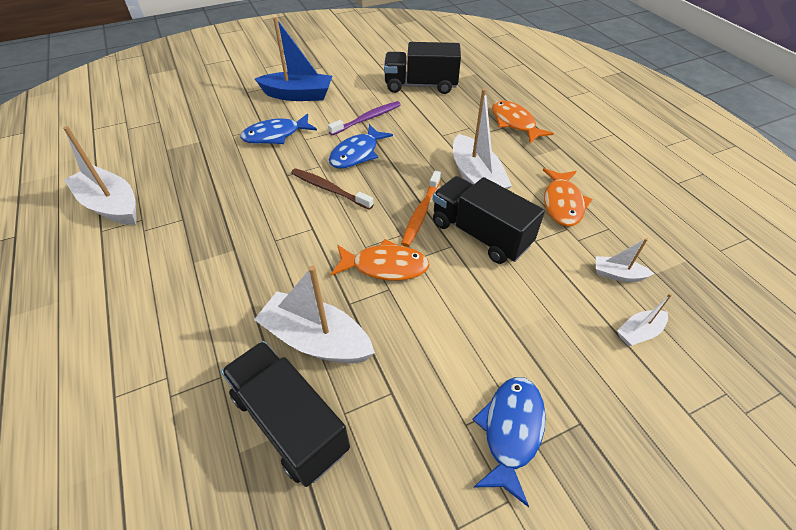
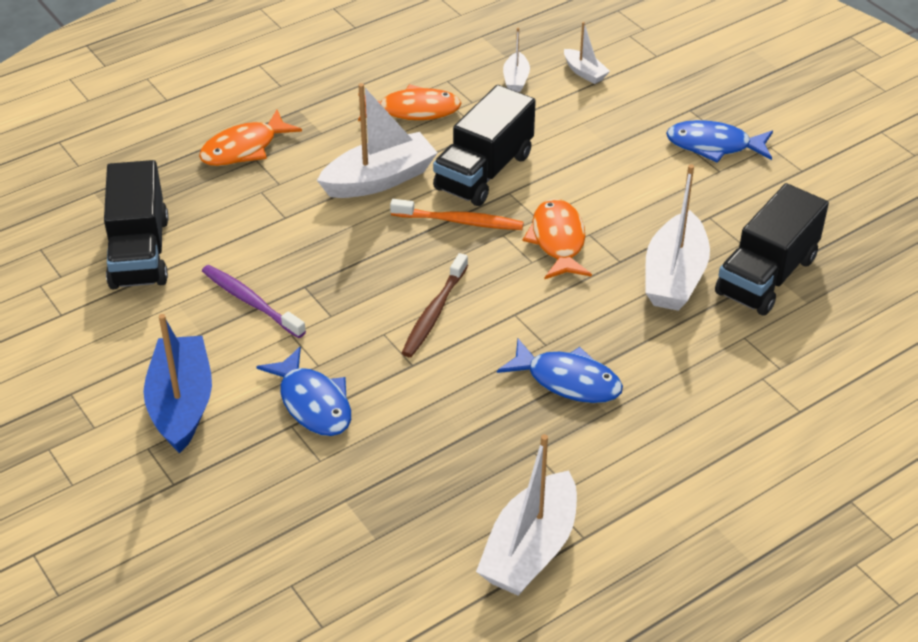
camera: 100 degrees left, 5 degrees down
blue fish [329,124,393,169] -> blue fish moved to [497,339,623,403]

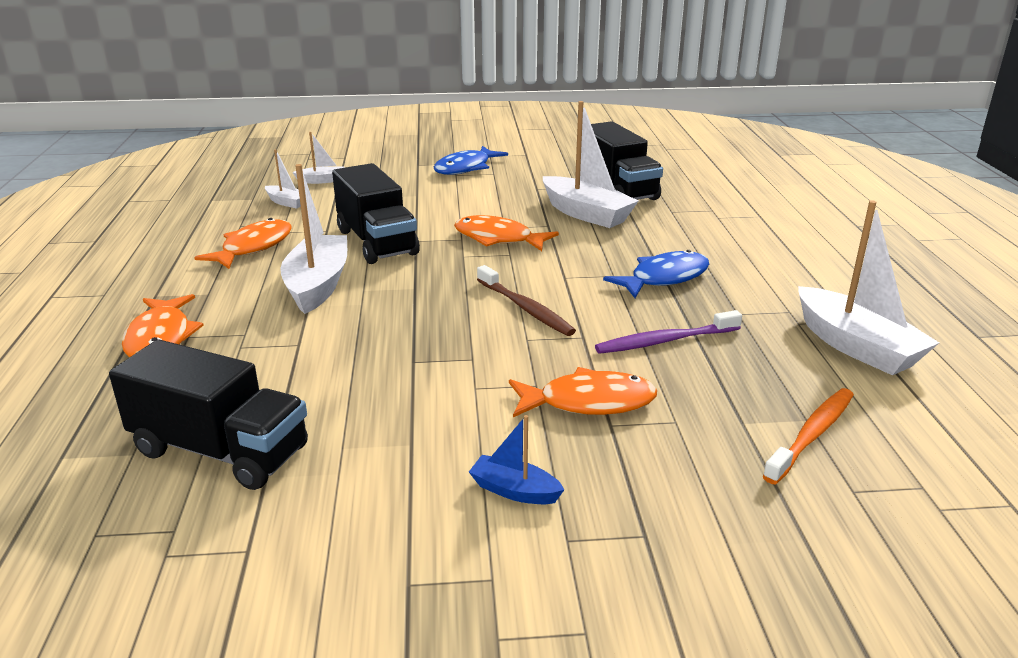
camera: 60 degrees left, 15 degrees down
blue boat [143,314,212,453] -> blue boat [469,415,565,504], size x0.50
purple toothbrush [202,265,306,338] -> purple toothbrush moved to [595,310,742,354]
blue fish [256,347,351,436] -> orange fish [509,367,657,417]
orange toothbrush [390,199,524,230] -> orange toothbrush moved to [763,388,854,484]

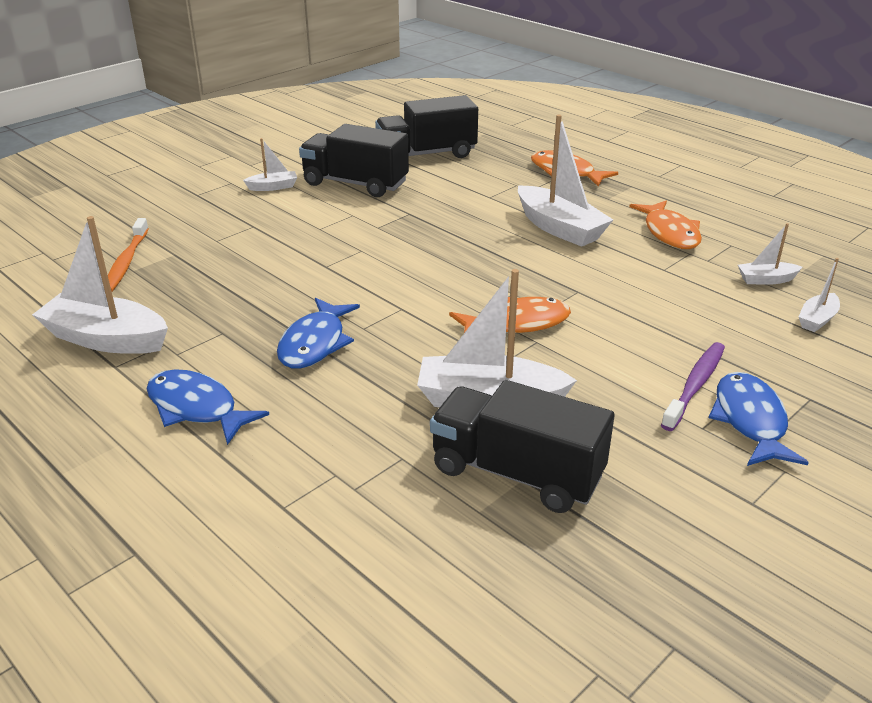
camera: 140 degrees right, 5 degrees up
black truck [332,163,420,264] -> black truck moved to [299,124,409,197]
blue boat [469,415,565,504] -> white boat [243,138,297,191]
brown toothbrush [477,265,576,336] -> none
orange fish [509,367,657,417] -> none
purple toothbrush [595,310,742,354] -> purple toothbrush moved to [661,342,725,431]
none -> blue fish [147,369,269,445]

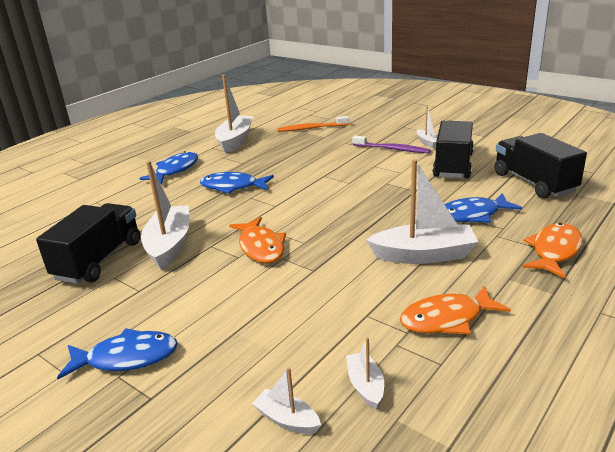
camera: 85 degrees right, 5 degrees down
white boat [518,115,613,247] -> white boat turned 135 degrees counterclockwise [366,159,478,264]
purple toothbrush [661,342,725,431] -> purple toothbrush moved to [352,135,430,153]
none -> blue fish [445,193,522,223]

